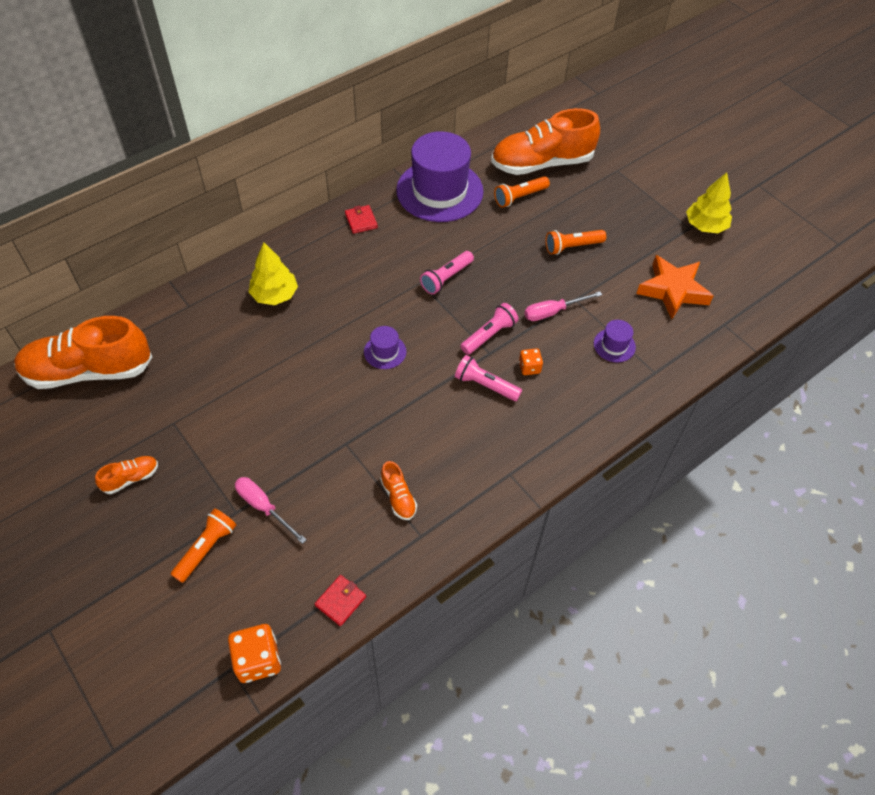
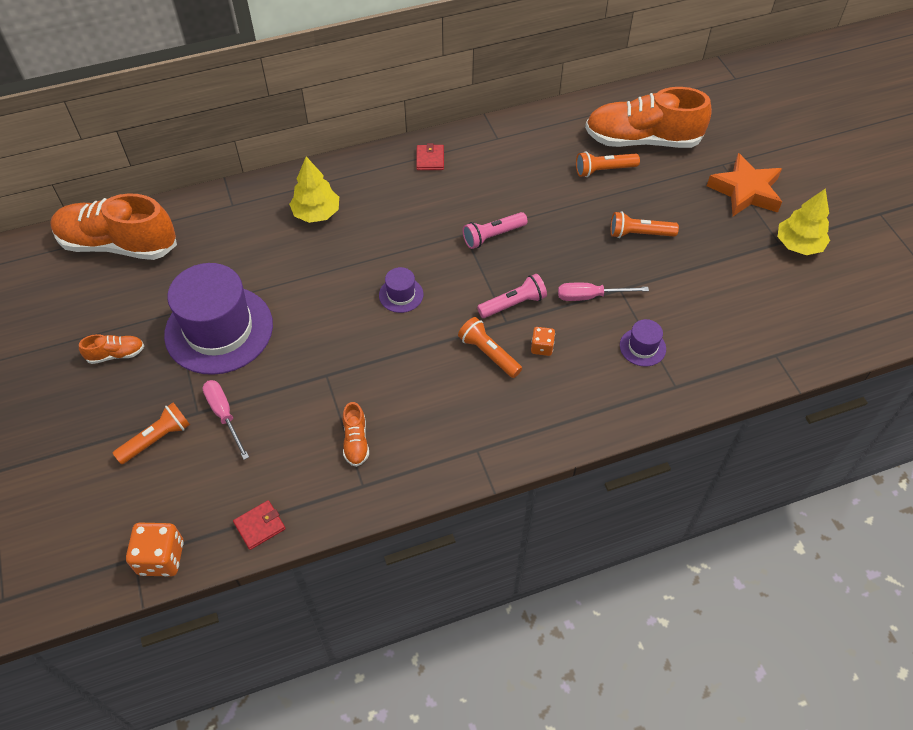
camera: 20 degrees right, 0 degrees up
purple hat [396,131,484,222] -> purple hat moved to [164,263,273,375]
pink flashlight [455,355,522,401] -> orange flashlight [458,317,522,378]
orange star [636,255,714,319] -> orange star moved to [707,153,782,216]

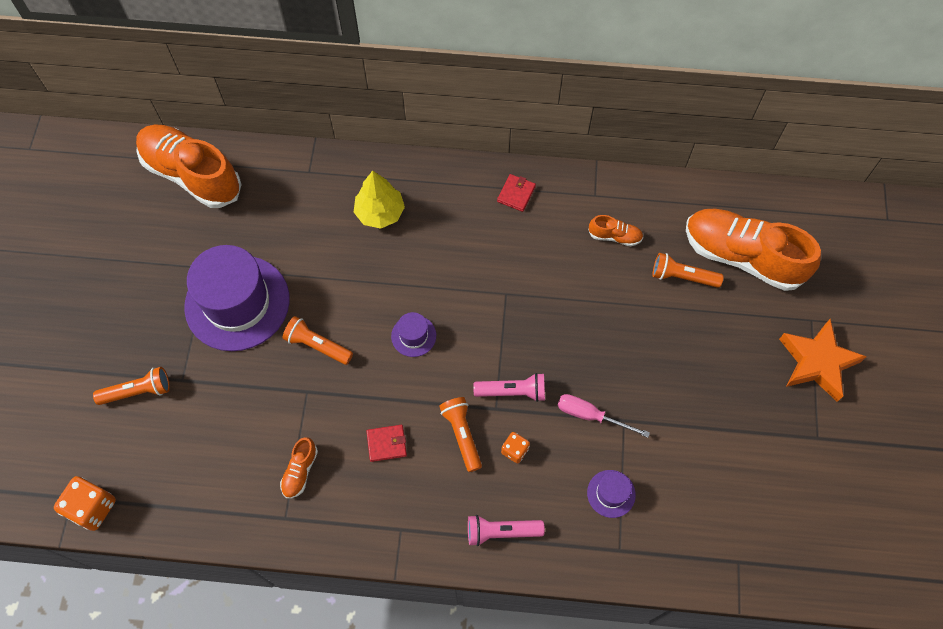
camera: 25 degrees right, 10 degrees up
orange shoe [79,334,144,364] -> orange shoe moved to [588,215,643,246]
pink screwdriver [203,380,249,460] -> none
red wallet [233,500,286,550] -> red wallet moved to [366,425,407,462]
pink flashlight [463,212,528,249] -> pink flashlight moved to [468,515,545,546]
orange flashlight [610,211,679,238] -> orange flashlight moved to [283,316,353,365]
yellow tree [778,188,830,255] -> none

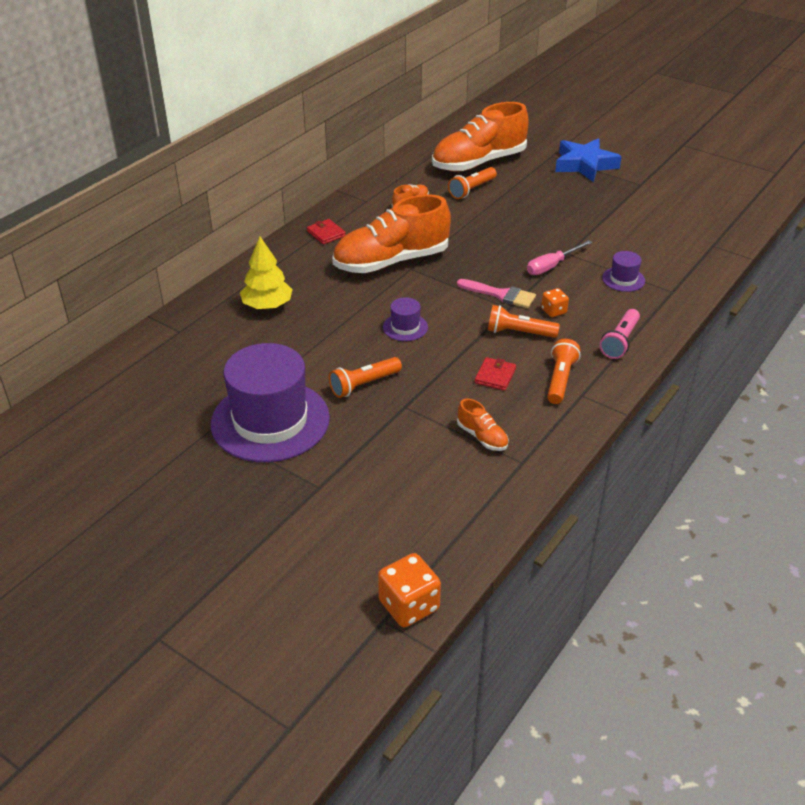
camera: 60 degrees left, 25 degrees down
orange flashlight [93,367,170,405] -> orange flashlight moved to [547,339,581,404]
orange shoe [136,124,242,208] -> orange shoe moved to [332,194,451,273]
pink flashlight [473,373,545,402] -> pink brush [457,279,536,308]
orange star [779,319,867,402] -> blue star [555,138,622,182]

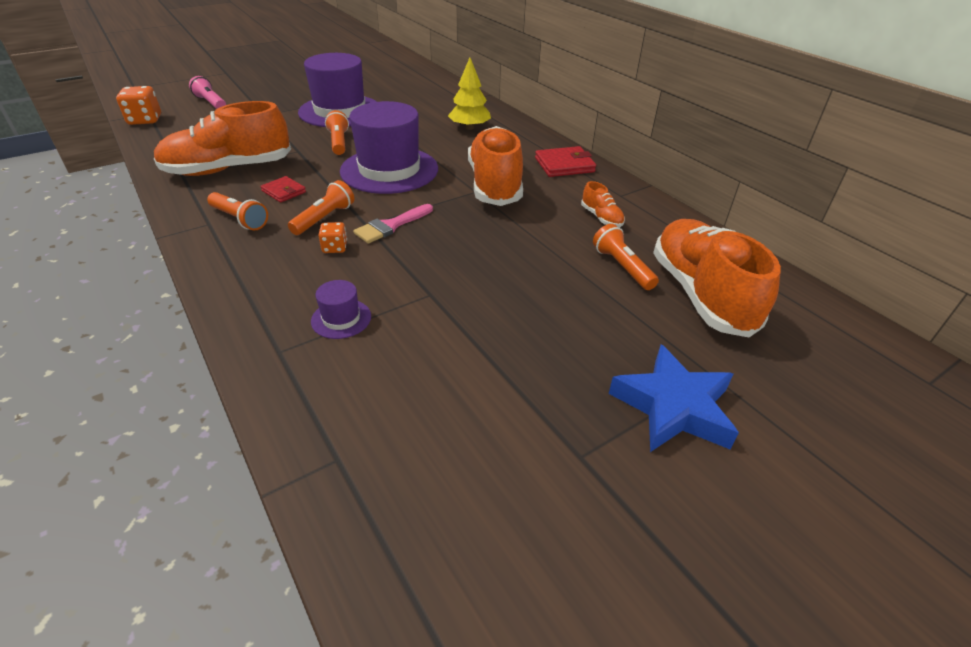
camera: 110 degrees right, 0 degrees up
red wallet [307,219,346,245] -> red wallet [535,146,596,177], size x1.58
purple hat [383,297,428,341] -> purple hat [340,101,438,194], size x2.35
orange shoe [457,399,509,451] -> orange shoe [153,101,291,176], size x2.36
pink screwdriver [527,240,592,275] -> none
pink flashlight [600,309,640,359] -> pink flashlight moved to [189,76,226,109]

